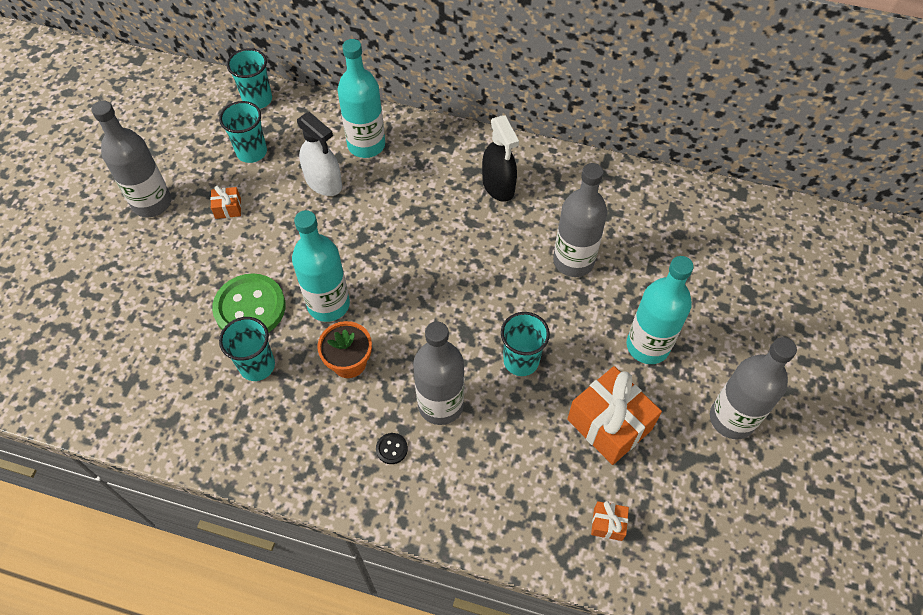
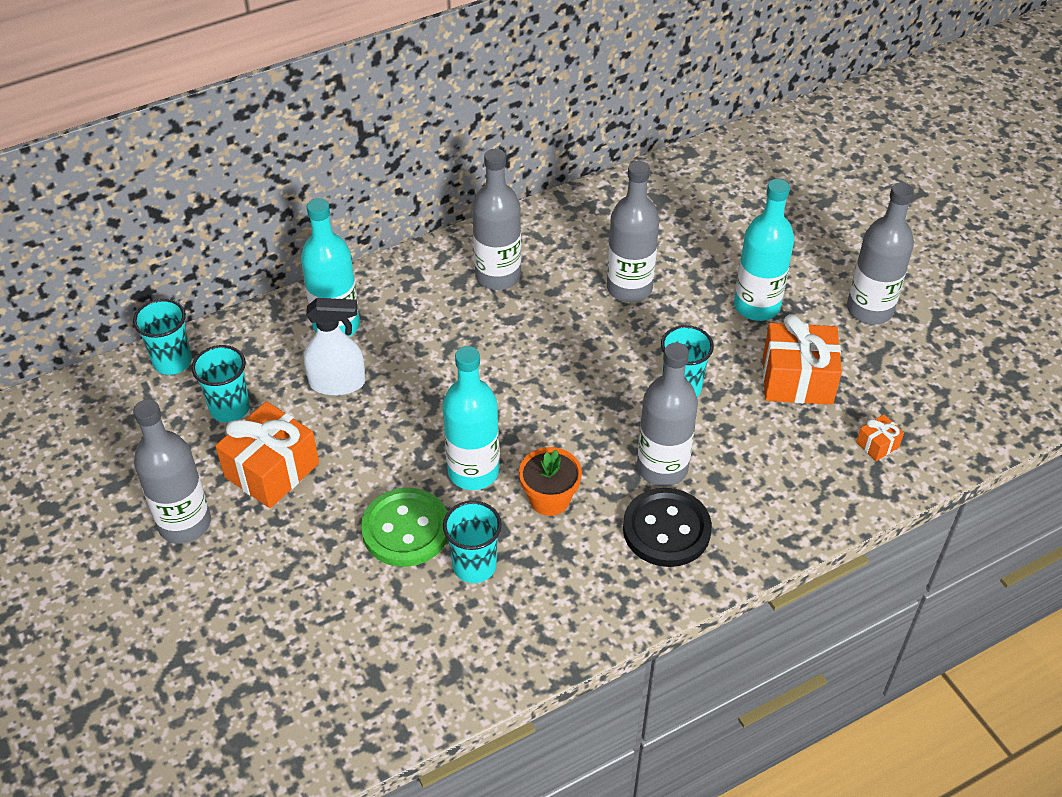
camera: 45 degrees left, 10 degrees down
orange gift [210,186,241,219] -> orange gift [215,401,319,508], size x2.18
black button [376,433,408,464] -> black button [623,488,712,567], size x2.44
black spray bottle [482,116,519,202] -> grey bottle [472,149,521,290]

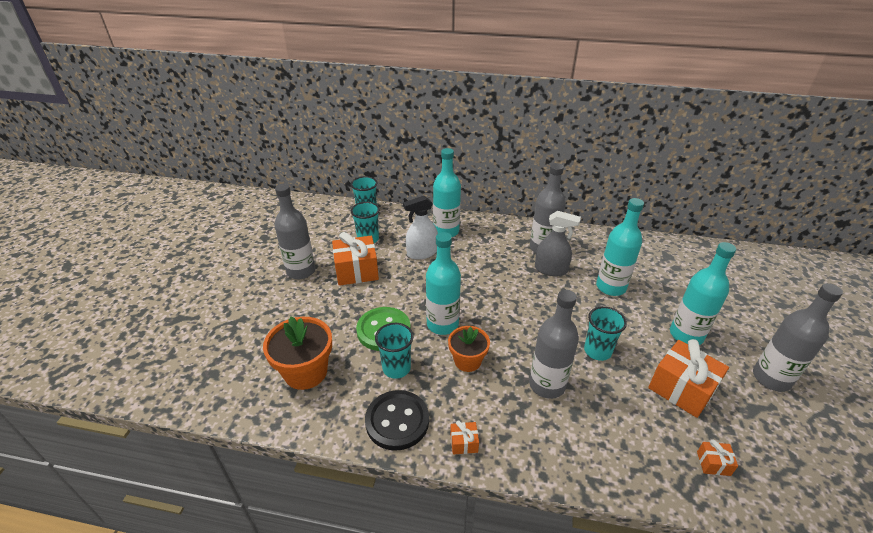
camera: 40 degrees right, 10 degrees down
white spray bottle [304,298,365,396] -> white spray bottle turned 120 degrees clockwise [403,196,438,260]
grey bottle [607,161,659,302] -> turquoise bottle [596,198,644,296]
black button [623,488,712,567] -> black button moved to [365,390,429,451]
none -> orange flower pot [263,316,332,390]
none -> orange gift [450,420,479,455]
none -> grey spray bottle [535,211,581,276]

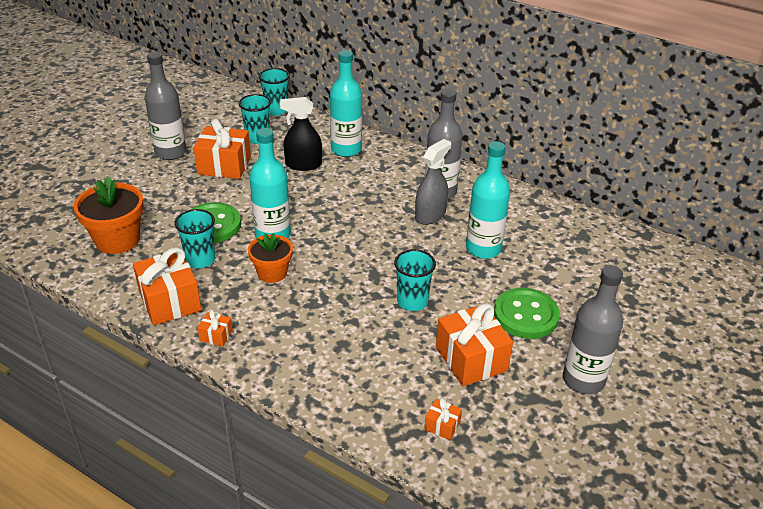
camera: 20 degrees right, 0 degrees up
black button [365,390,429,451] -> orange gift [133,247,201,325]
white spray bottle [403,196,438,260] -> black spray bottle [280,97,322,171]
grey bottle [529,290,579,399] -> none
grey spray bottle [535,211,581,276] -> grey spray bottle turned 90 degrees counterclockwise [415,139,451,225]
turquoise bottle [670,242,736,345] -> green button [494,288,560,339]

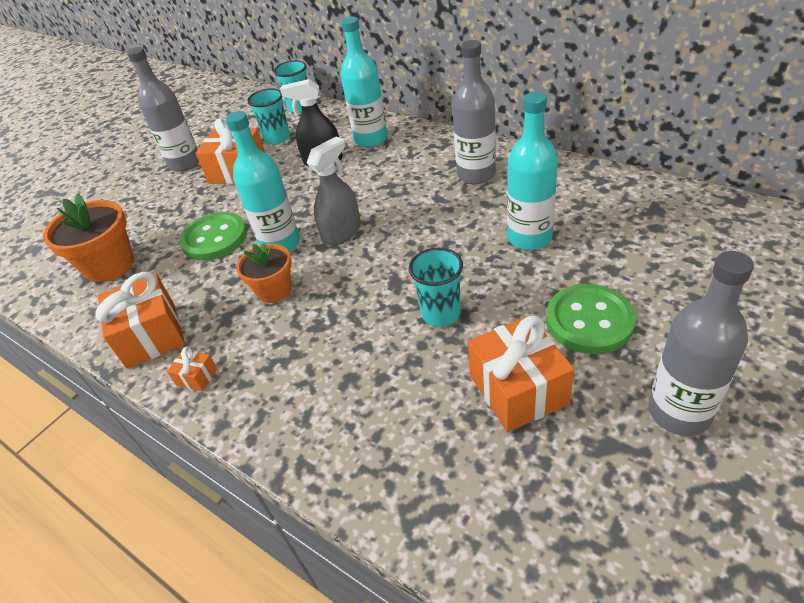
camera: 10 degrees right, 5 degrees up
turquoise cup [174,209,215,268] -> none
grey spray bottle [415,139,451,225] -> grey spray bottle moved to [307,137,361,245]
orange gift [424,398,462,440] -> none

